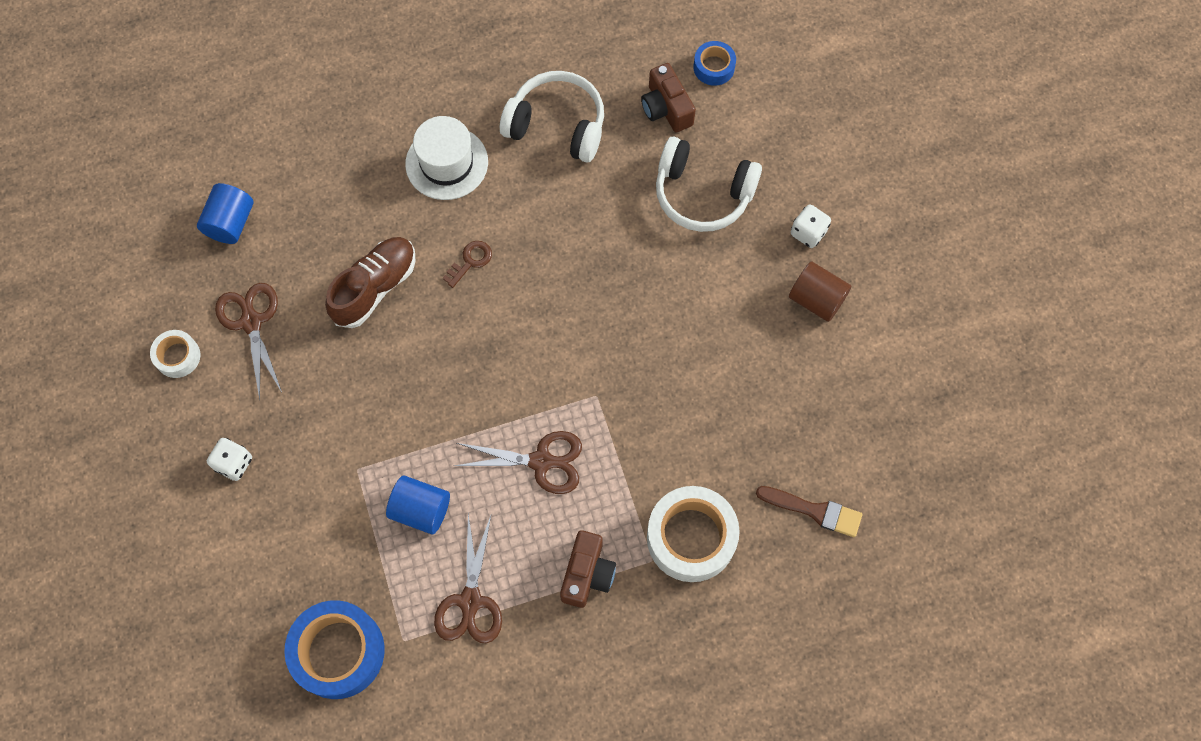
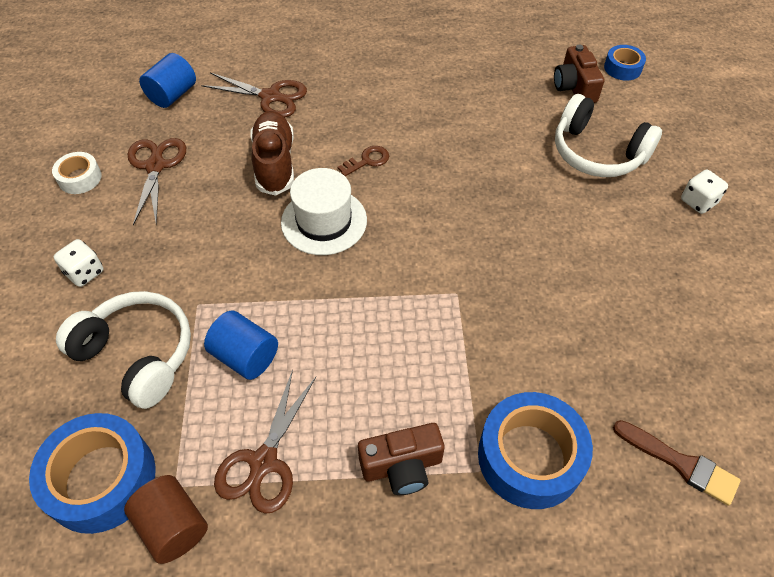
camera: 15 degrees right, 15 degrees down
brown shoe [325,237,415,328] -> brown shoe turned 60 degrees counterclockwise [250,111,294,196]
white hat [405,116,488,200] -> white hat moved to [281,168,367,255]
brown scissors [454,431,582,494] -> brown scissors moved to [201,73,307,118]
white headphones [500,71,604,163] -> white headphones moved to [56,291,191,409]
brown camera [560,530,616,608] -> brown camera turned 45 degrees clockwise [358,423,445,495]
white tape [647,486,740,582] -> blue tape [478,392,593,509]
brown cylinder [789,262,851,322] -> brown cylinder moved to [124,475,208,564]

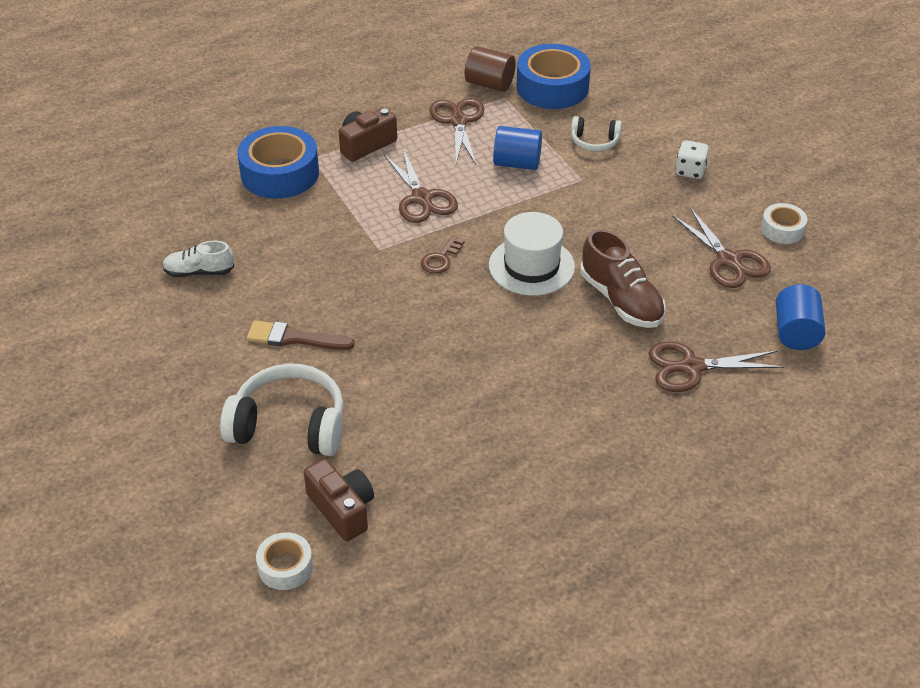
camera: 155 degrees right, 10 degrees down
white headphones [56,291,191,409] -> white headphones [571,116,622,152], size x0.54
brown key [338,146,389,176] -> brown key moved to [421,236,464,274]
blue tape [604,45,646,81] -> white tape [256,532,313,590]
brown brush [613,420,741,506] -> brown brush moved to [247,321,354,350]
white dice [681,170,728,214] -> none
none -> white shoe [162,241,234,277]
none -> brown scissors [384,149,458,223]

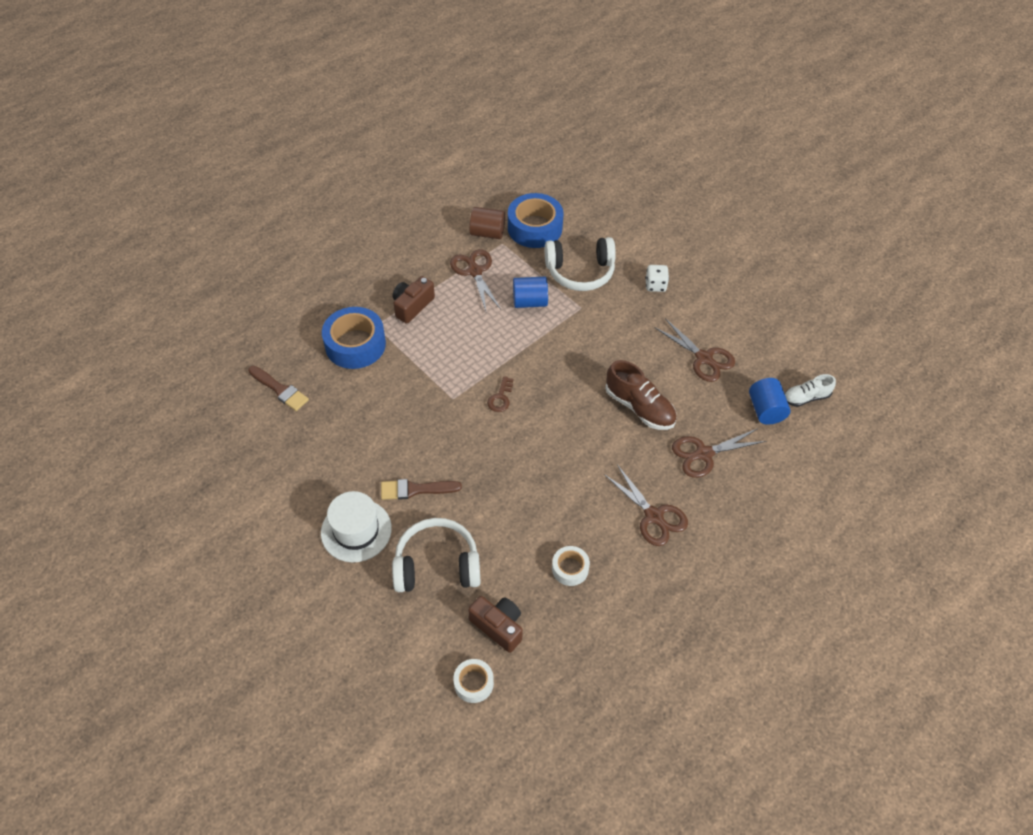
camera: 15 degrees left, 10 degrees up
white shoe [162,241,234,277] -> white shoe moved to [785,374,836,407]
brown scissors [384,149,458,223] -> brown scissors moved to [604,464,688,546]
white hat [489,212,575,296] -> white hat moved to [321,491,392,562]
white headphones [571,116,622,152] -> white headphones [545,237,616,291], size x1.86
white tape [761,203,807,244] -> white tape moved to [552,546,590,586]
none -> brown brush [248,366,309,411]

